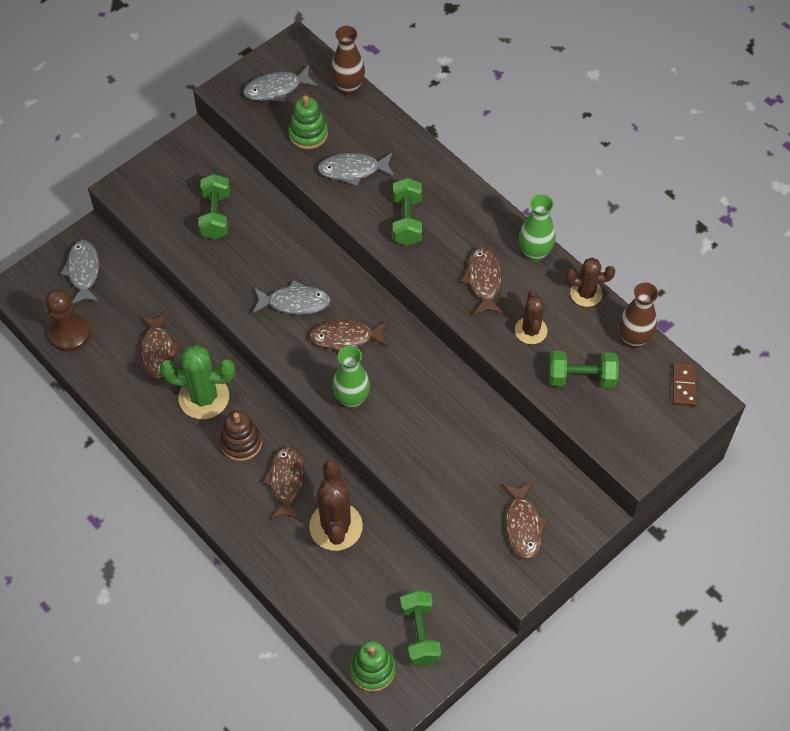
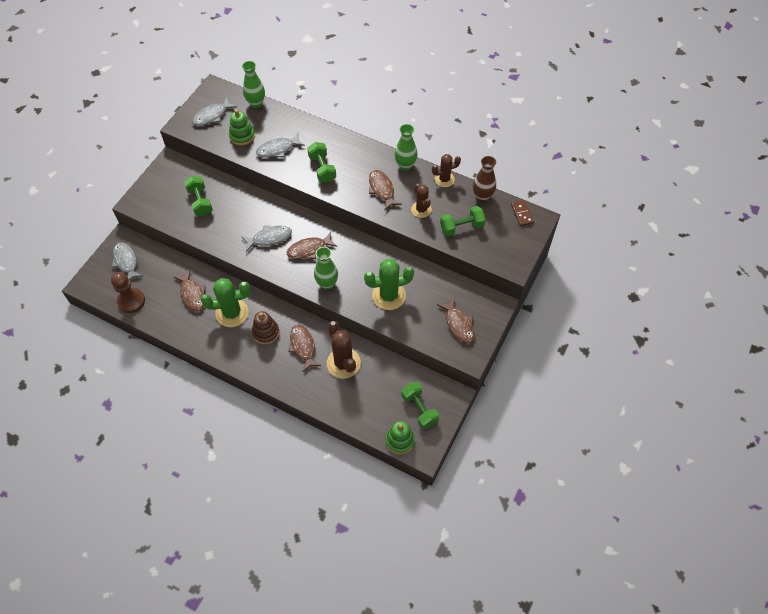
camera: 20 degrees left, 0 degrees up
brown vase [331,26,365,95] -> green vase [242,61,265,108]
none -> green cactus [364,259,414,310]

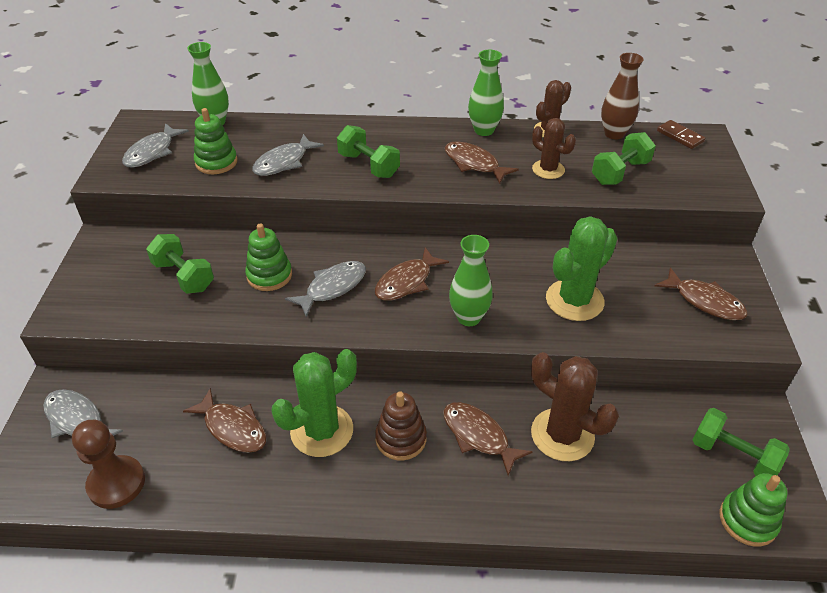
camera: 25 degrees left, 15 degrees down
none -> green stacking toy [245,223,292,291]

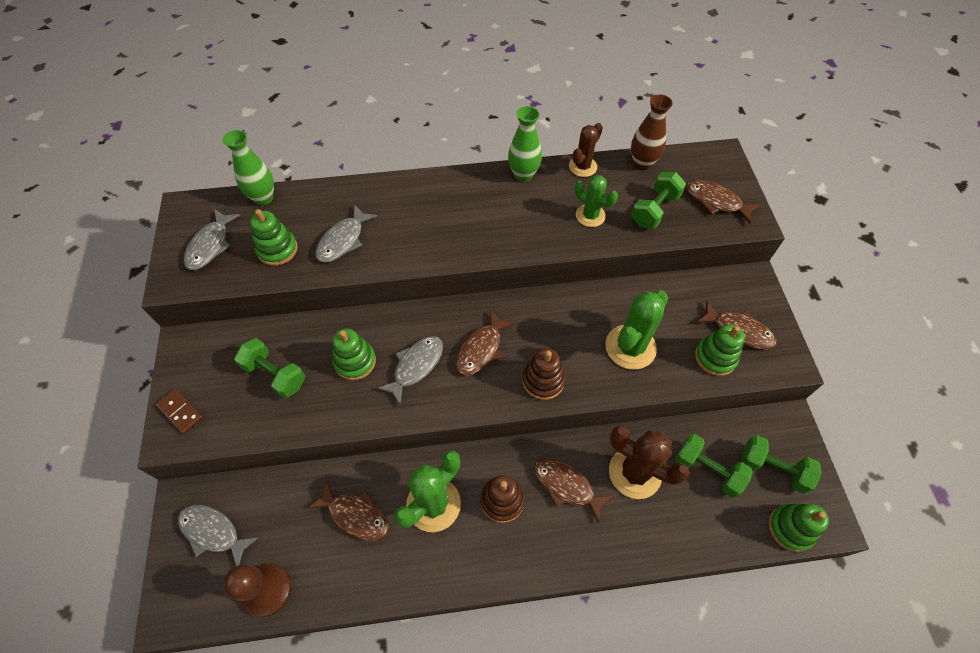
camera: 10 degrees left, 15 degrees up
green dumbbell [337,125,400,178] -> green dumbbell moved to [675,434,753,498]
brown fish [445,141,519,184] -> brown fish moved to [686,180,761,224]
green vase [449,235,493,326] -> brown stacking toy [522,348,565,400]
brown cactus [532,118,576,179] -> green cactus [574,175,618,227]
brown domino [657,120,705,149] -> brown domino moved to [155,389,203,434]
none -> green stacking toy [695,324,745,376]

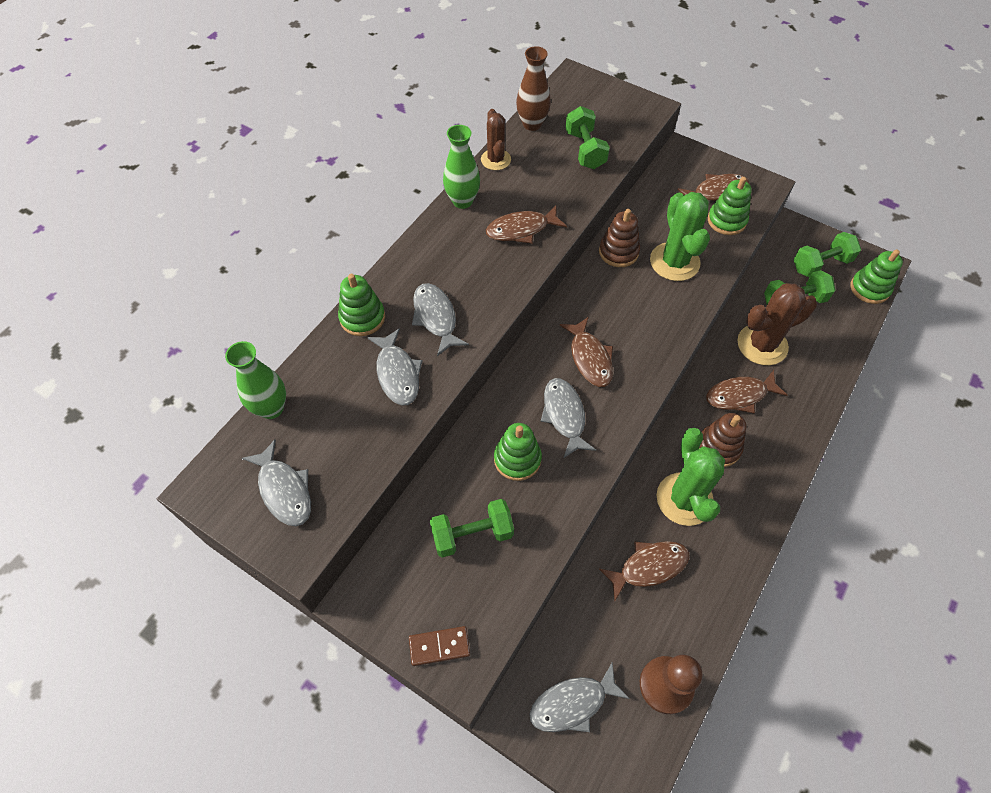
camera: 50 degrees left, 0 degrees up
green stacking toy [250,209,298,266] -> green stacking toy moved to [338,274,385,336]
brown stacking toy [522,348,565,400] -> brown stacking toy moved to [599,209,640,267]
green cactus [574,175,618,227] -> none
brown fish [686,180,761,224] -> brown fish moved to [486,205,567,244]
none -> grey fish [412,283,469,356]

